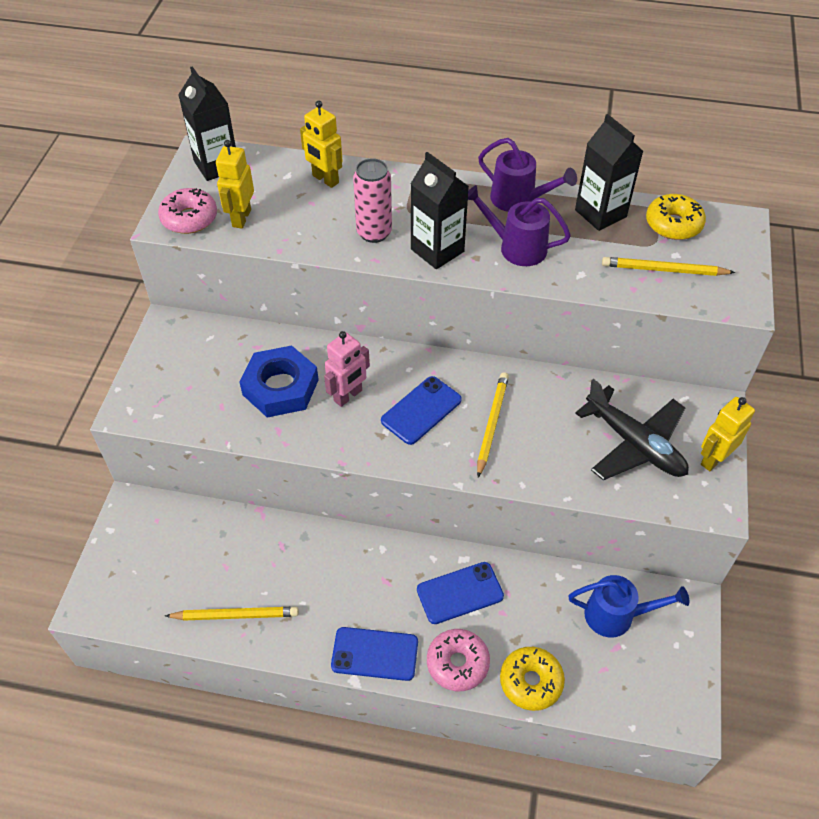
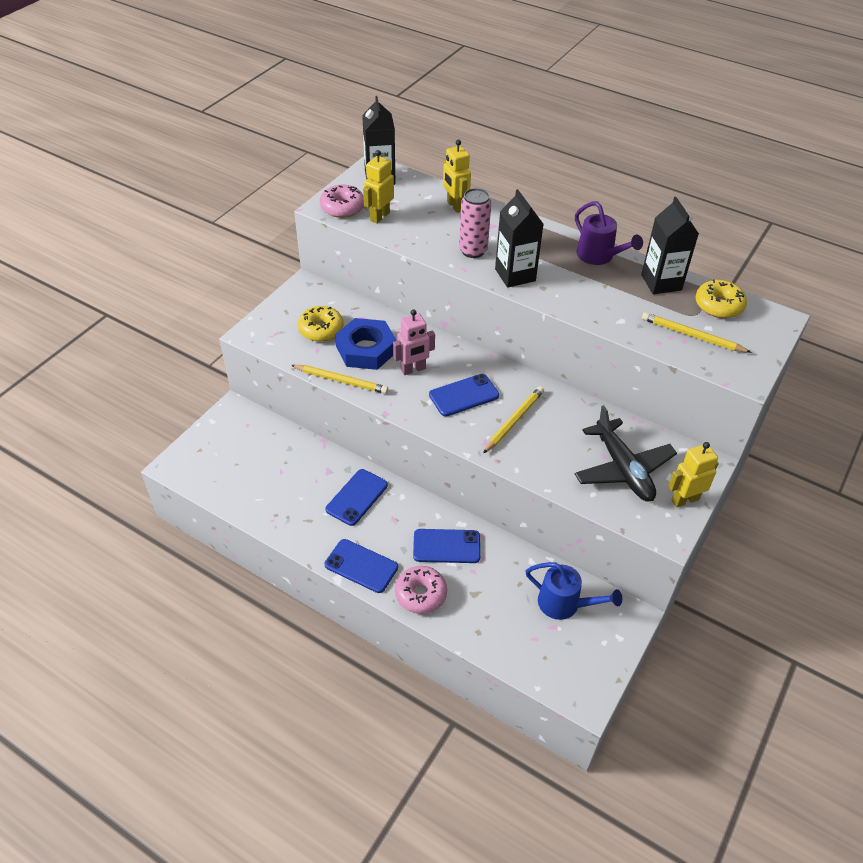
camera: 20 degrees right, 5 degrees down
yellow pencil [165,607,299,620] -> yellow pencil moved to [291,365,388,394]
purple watering can [468,185,571,266] -> none
yellow donut [500,647,565,711] -> yellow donut moved to [298,306,344,342]
none -> blue phone [326,469,388,526]

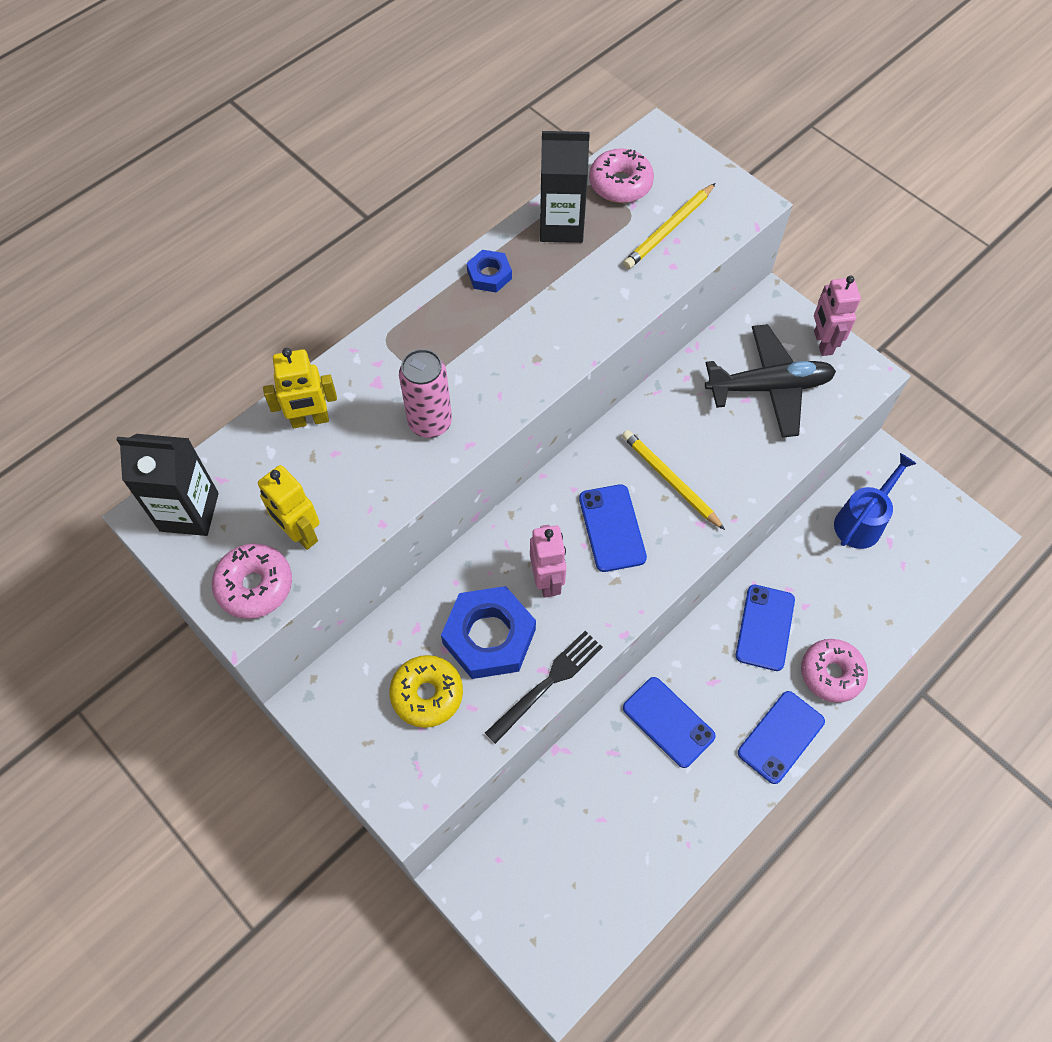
camera: 75 degrees left, 15 degrees up
yellow pencil [291,365,388,394] -> black fork [485,631,603,744]
black carton [495,189,543,288] -> none
purple watering can [575,201,643,265] -> blue nut [467,250,512,293]
yellow robot [668,442,719,507] -> pink robot [814,276,861,356]
yellow donut [695,279,747,318] -> pink donut [589,148,654,203]

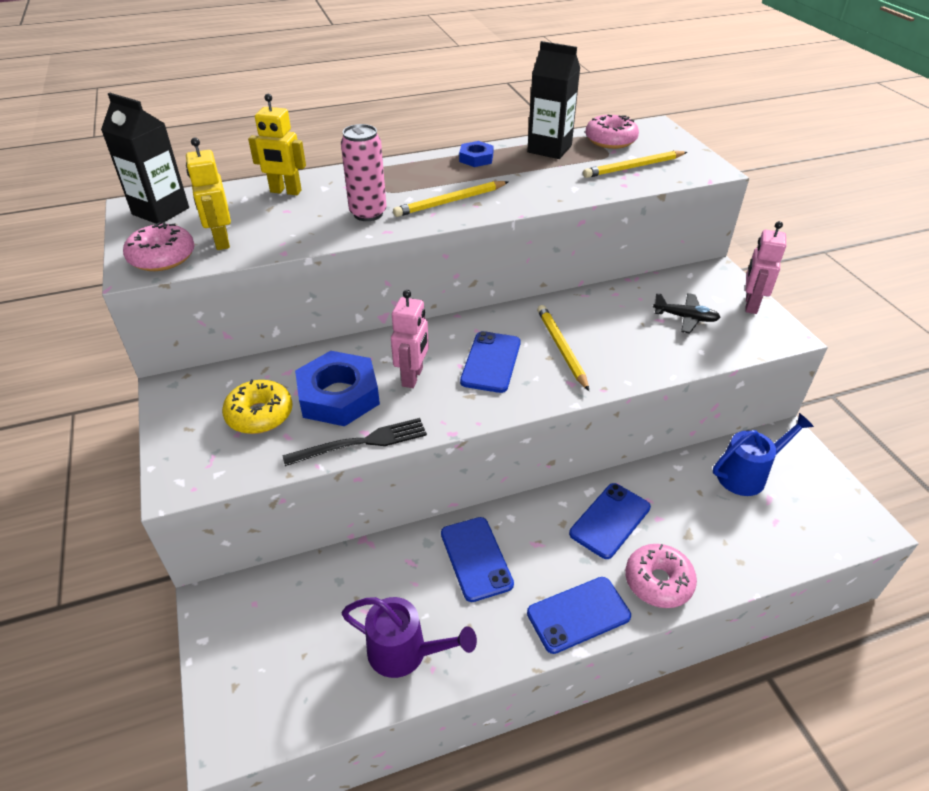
camera: 25 degrees right, 20 degrees down
black plane [705,324,836,438] -> black plane [653,293,721,334], size x0.54
none -> purple watering can [341,597,477,678]
none -> yellow pencil [393,181,508,217]

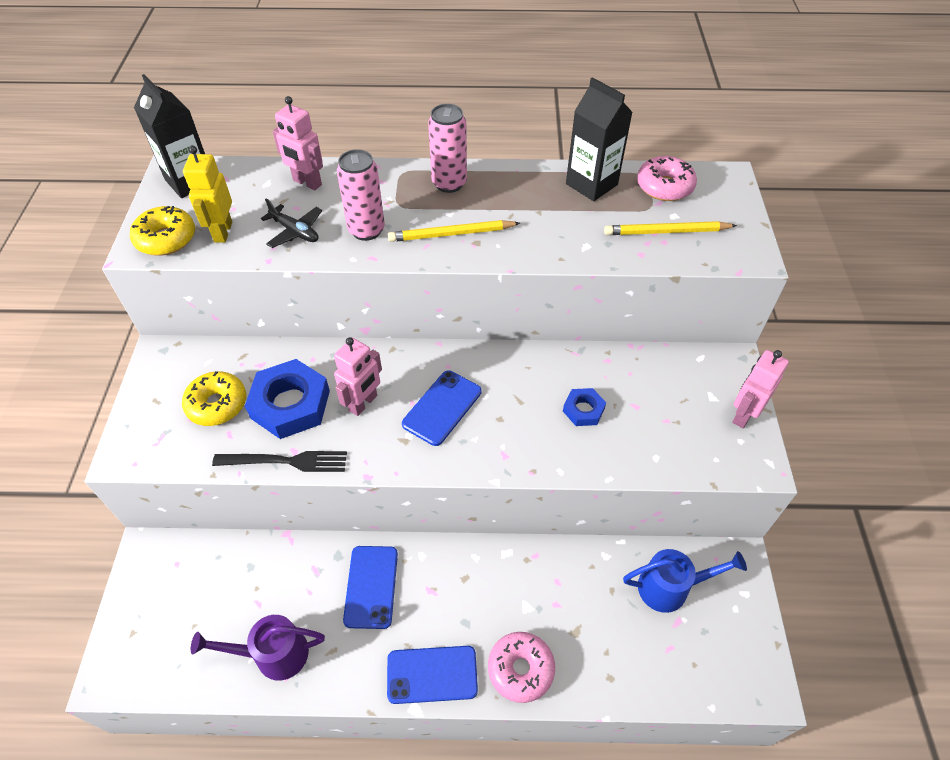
camera: 20 degrees right, 10 degrees up
pink donut [123,222,195,271] -> yellow donut [130,206,195,256]
yellow robot [248,94,306,195] -> pink robot [273,96,323,190]
purple watering can [341,597,477,678] -> purple watering can turned 135 degrees clockwise [191,615,325,680]
blue nut [459,141,494,167] -> blue nut moved to [563,388,606,426]
yellow pencil [537,305,589,391] -> none
blue phone [569,483,651,559] -> none
black plane [653,293,721,334] -> black plane moved to [261,198,322,248]
none -> pink can [428,104,467,193]

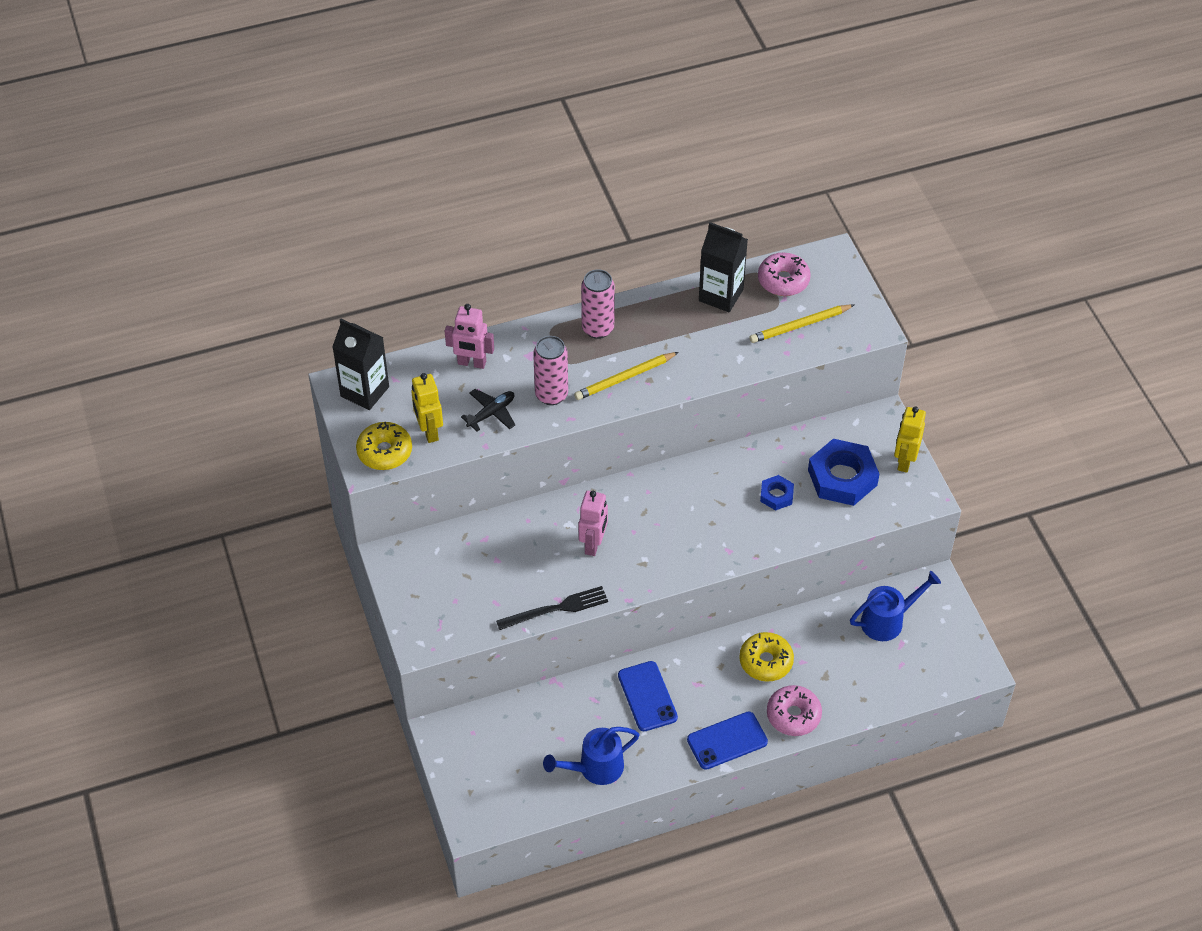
camera: 20 degrees left, 0 degrees up
yellow donut [182,371,246,426] -> yellow donut moved to [739,632,794,682]
purple watering can [191,615,325,680] -> blue watering can [543,727,639,785]
blue nut [245,359,330,439] -> blue nut moved to [808,439,879,506]
black plane [261,198,322,248] -> black plane turned 60 degrees counterclockwise [461,389,515,432]
blue phone [402,370,481,446] -> none
pink robot [732,350,789,428] -> yellow robot [894,406,926,473]

